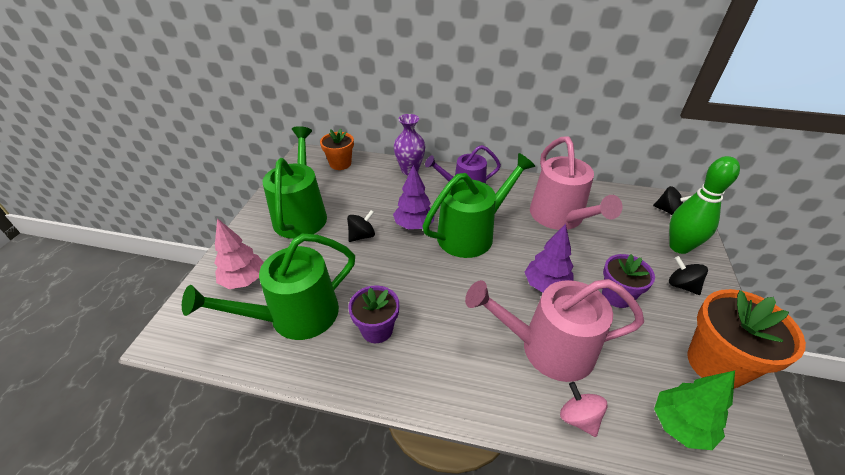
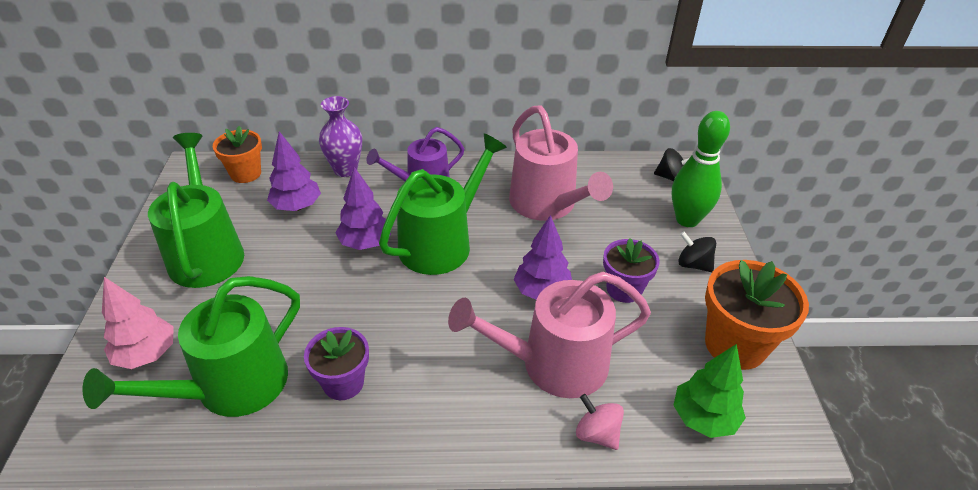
camera: 15 degrees left, 0 degrees up
black spinning top [347,210,375,242] -> none
none -> purple tree [267,131,321,211]

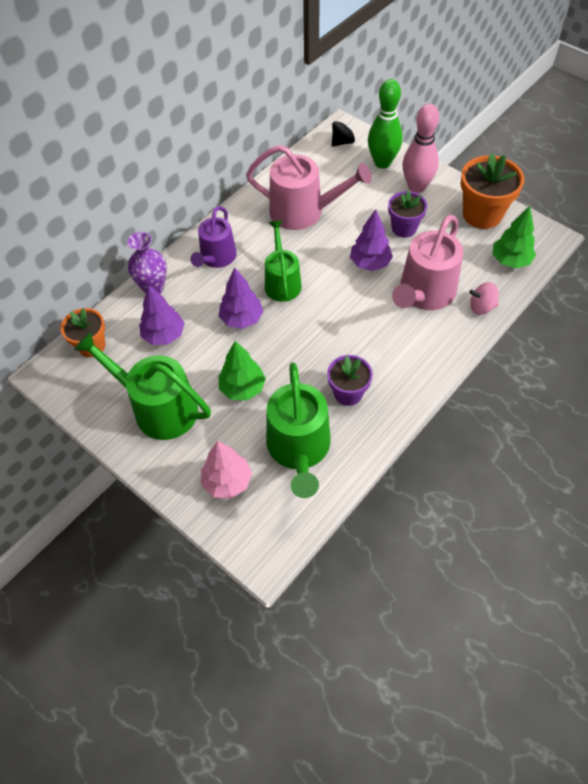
camera: 45 degrees left, 15 degrees up
green watering can [379,133,507,275] -> green watering can [265,221,302,302], size x0.66
black spinning top [678,231,716,272] -> pink bowling pin [402,104,439,193]
none -> green tree [218,341,266,401]

